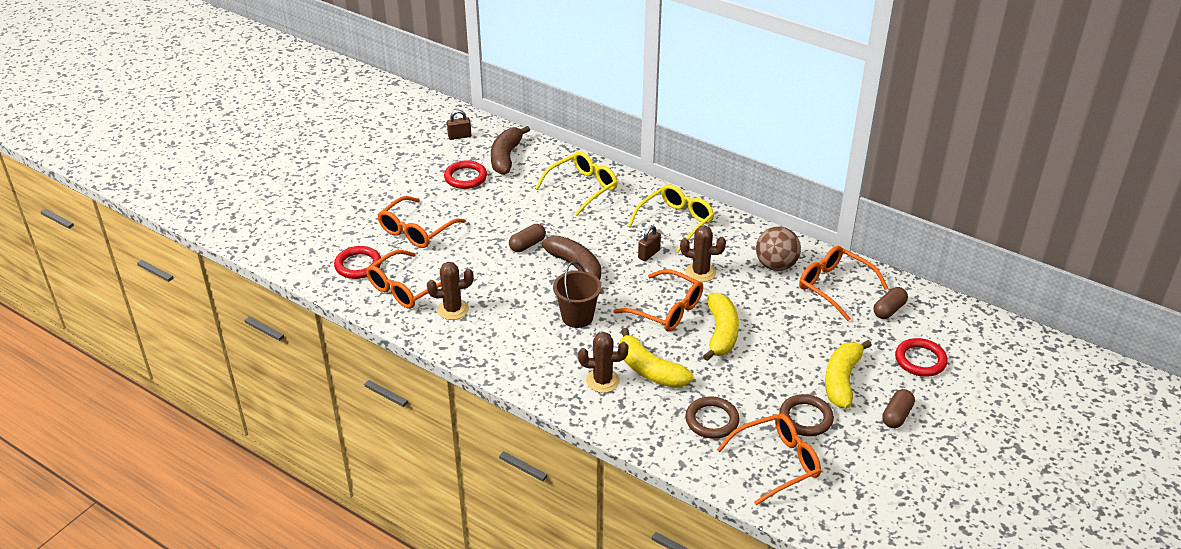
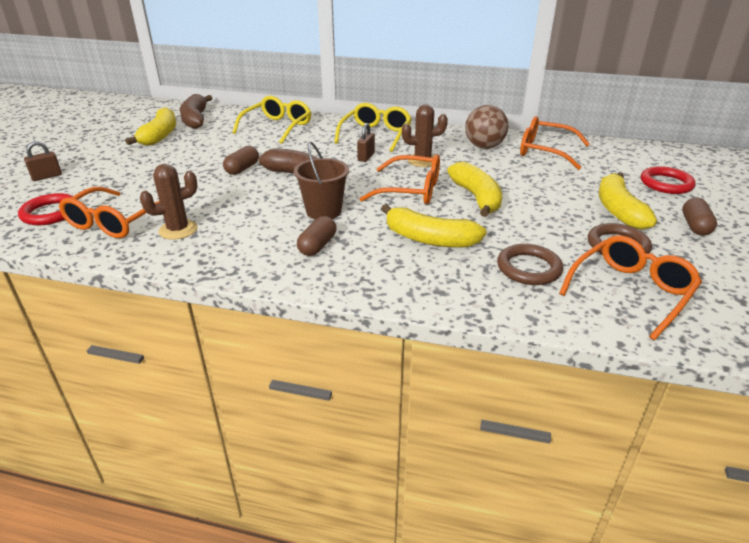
camera: 20 degrees left, 5 degrees down
orange glasses [378,196,465,248] -> none
red ring [444,160,487,189] -> yellow banana [125,107,176,146]
brown padlock [447,110,471,140] -> brown padlock moved to [24,141,62,181]
brown cactus [578,332,628,393] -> none
brown capsule [873,287,908,319] -> brown capsule moved to [297,216,336,256]

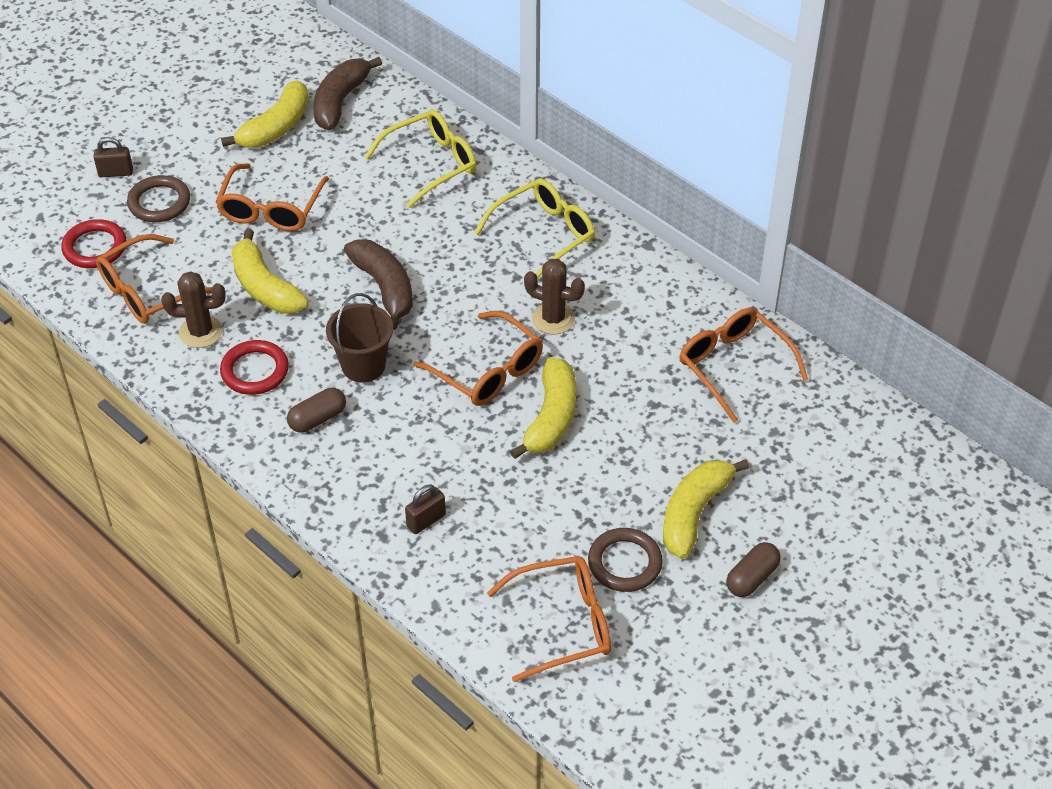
camera: 30 degrees right, 15 degrees up
brown capsule [223,146,259,175] -> none
brown padlock [357,123,375,162] -> brown padlock moved to [405,485,446,534]
yellow banana [381,204,487,248] -> yellow banana moved to [232,229,309,314]
brown ball [465,105,508,149] -> none
brown ring [497,244,563,285] -> brown ring moved to [127,175,190,222]
red ring [641,166,696,194] -> red ring moved to [220,340,289,395]
none -> orange glasses [215,163,329,231]

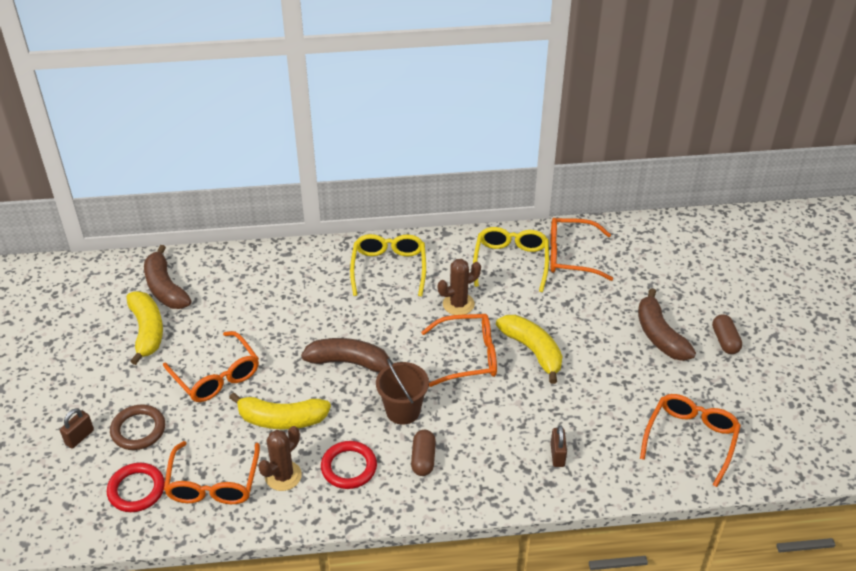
camera: 50 degrees left, 5 degrees down
yellow glasses [364,110,476,208] -> yellow glasses moved to [473,227,549,292]
brown ring [588,528,663,592] -> none
yellow banana [663,459,749,559] -> brown banana [638,288,696,361]

